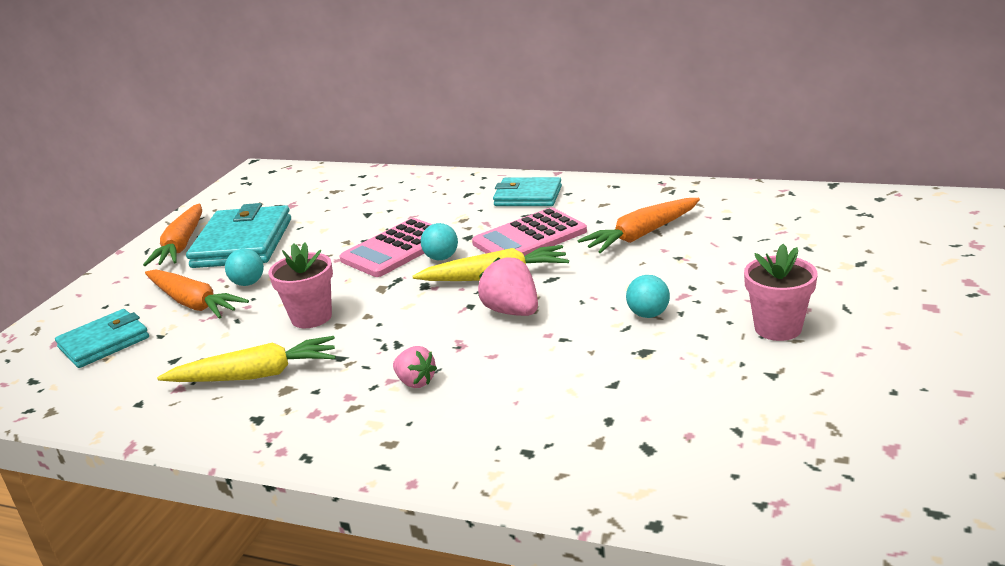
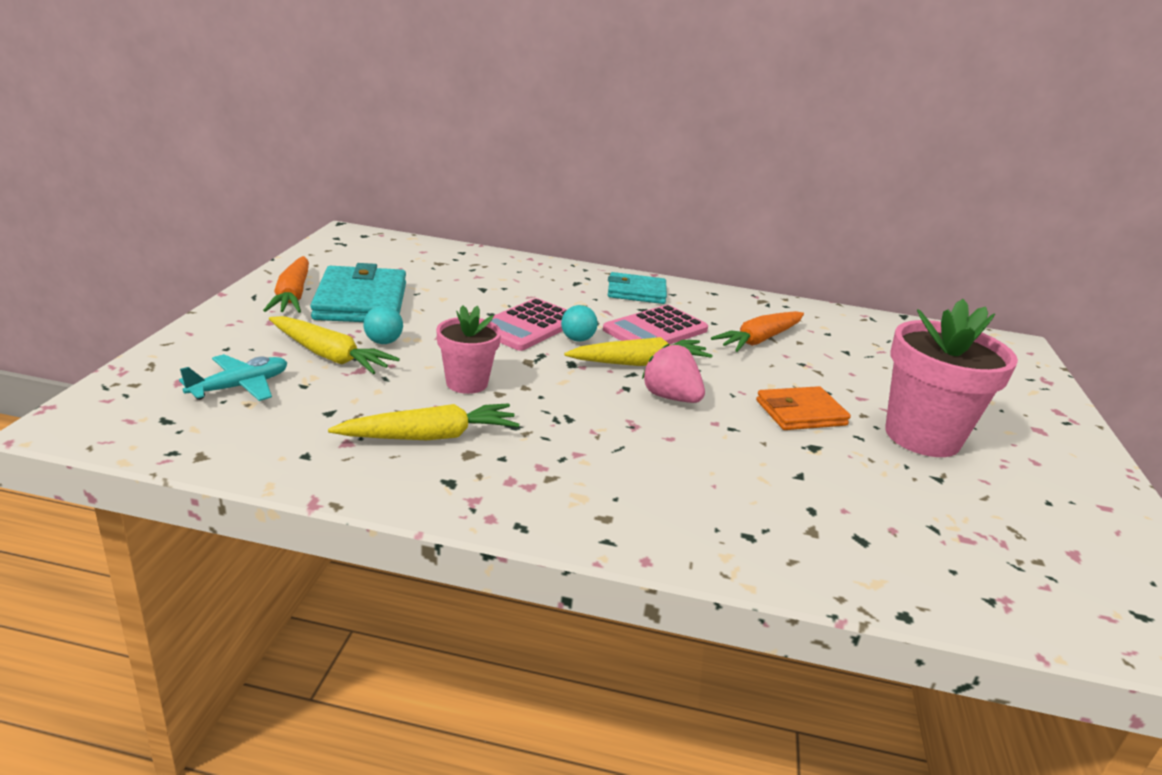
camera: 15 degrees left, 0 degrees up
turquoise wallet [55,309,149,368] -> turquoise plane [179,354,287,401]
orange carrot [145,270,249,319] -> yellow carrot [269,316,400,374]
pink strawberry [393,346,437,388] -> none
turquoise ball [626,275,670,318] -> orange wallet [756,386,851,430]
pink flower pot [744,244,818,341] -> pink flower pot [885,299,1018,457], size x1.75

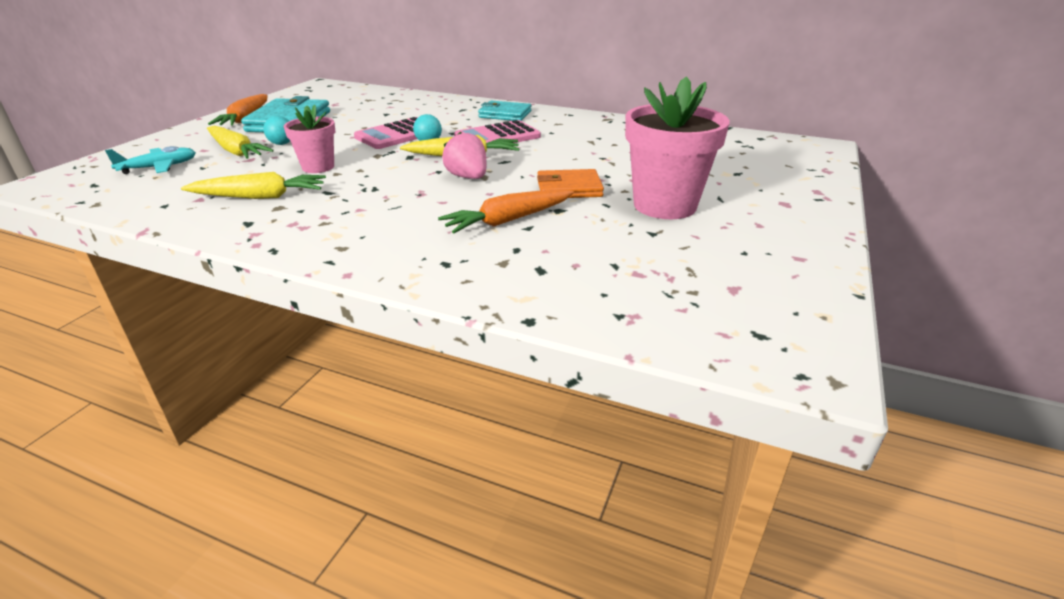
camera: 15 degrees right, 5 degrees up
orange carrot [711,311,804,352] -> orange carrot moved to [438,189,574,233]

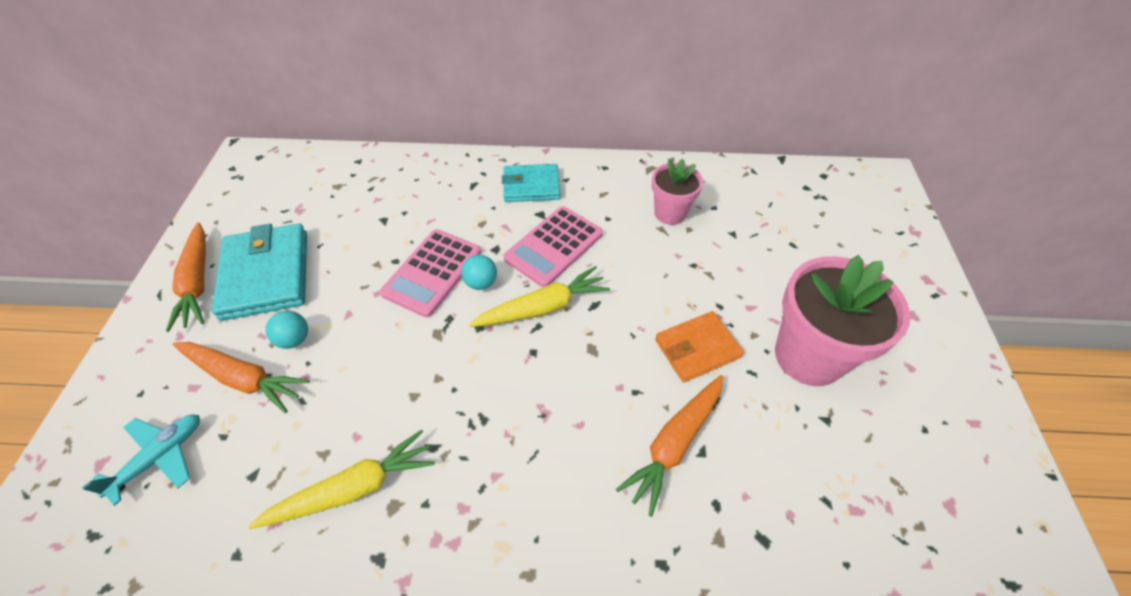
camera: 20 degrees left, 20 degrees up
yellow carrot [207,126,274,159] -> orange carrot [172,342,310,413]
pink flower pot [283,105,335,173] -> pink flower pot moved to [652,159,703,225]
pink strawberry [442,132,486,179] -> none

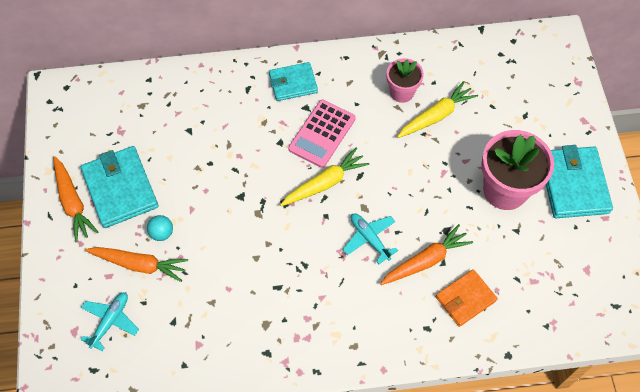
camera: 10 degrees left, 10 degrees up
yellow carrot [249,430,435,529] -> yellow carrot moved to [397,81,478,138]
pink calculator [380,229,481,317] -> none
turquoise ball [461,255,497,290] -> none
orange carrot [616,375,723,517] -> orange carrot turned 150 degrees counterclockwise [380,224,473,285]
orange wallet [655,311,744,382] -> orange wallet moved to [436,269,498,327]
none -> turquoise plane [343,213,398,264]
none -> turquoise wallet [546,145,613,218]

